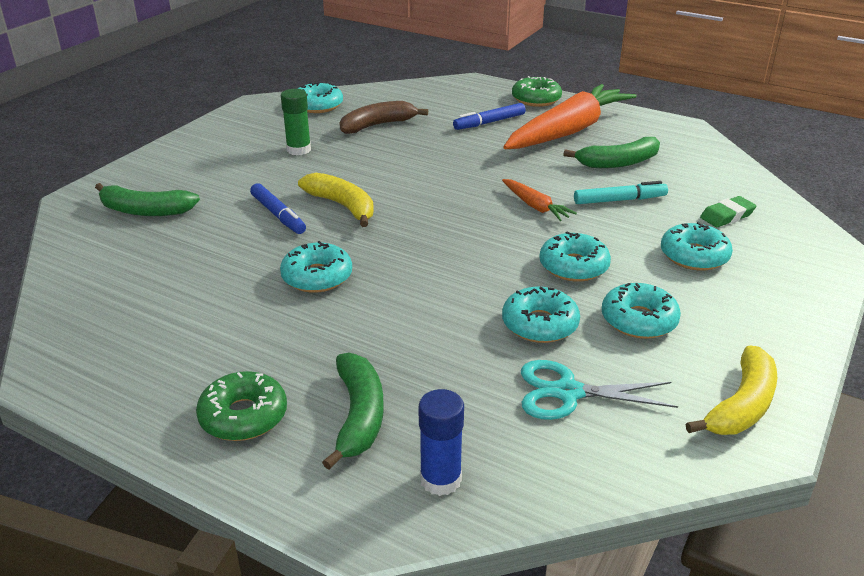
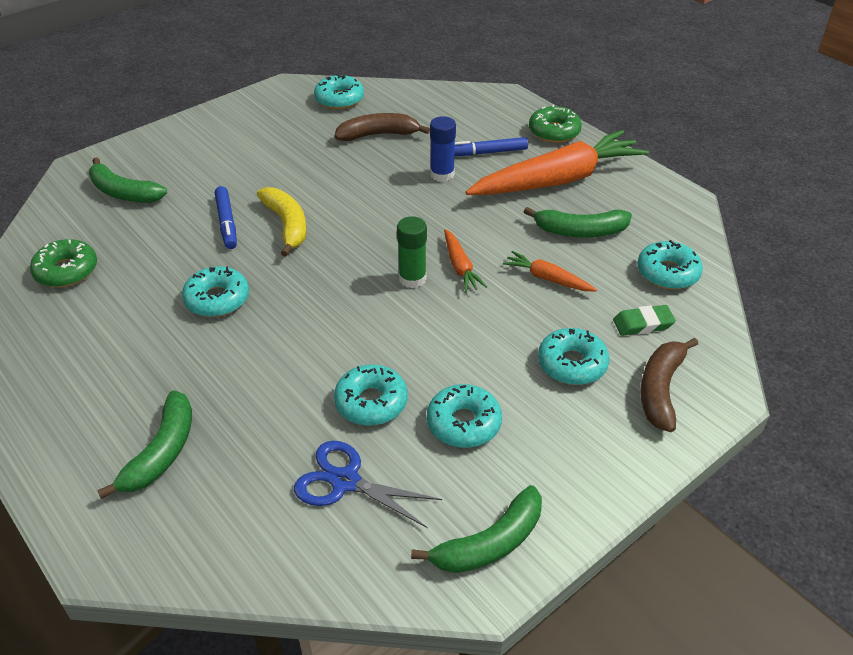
camera: 20 degrees right, 10 degrees up
green donut [196,371,287,441] -> green donut moved to [30,239,97,287]
green glue stick [281,89,311,155] -> green glue stick moved to [397,216,427,288]
blue glue stick [419,389,464,496] -> blue glue stick moved to [430,116,456,182]
turquoise scissors [521,360,678,420] -> blue scissors [294,441,442,528]
turquoise donut [539,231,611,282] -> turquoise donut moved to [637,240,703,289]
turquoise marker [574,181,668,204] -> orange carrot [503,251,597,291]
yellow banana [686,345,777,435] -> green banana [411,485,542,573]
none -> brown banana [640,338,698,432]

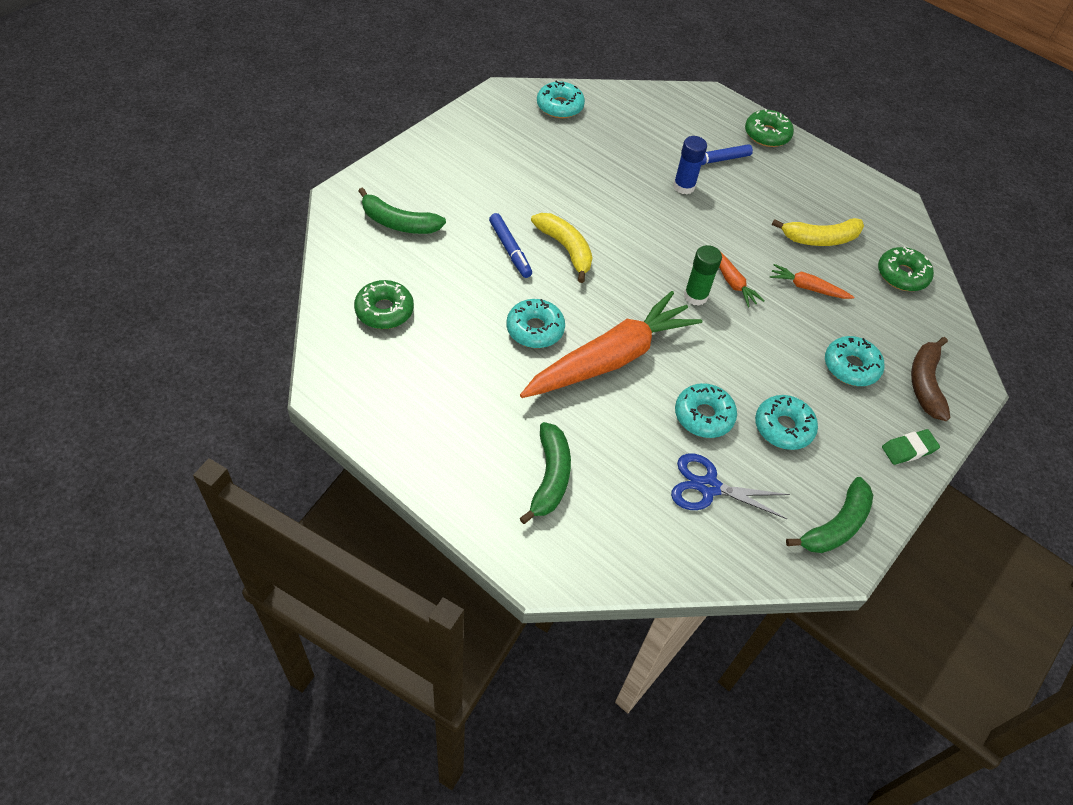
camera: 15 degrees left, 10 degrees up
brown banana [335,113,430,141] -> none
orange carrot [466,130,649,195] -> orange carrot moved to [520,291,702,398]
green banana [524,207,632,237] -> yellow banana [772,218,864,246]
green eraser [613,305,676,336] -> green eraser moved to [882,429,940,465]
turquoise donut [637,240,703,289] -> green donut [878,246,934,291]

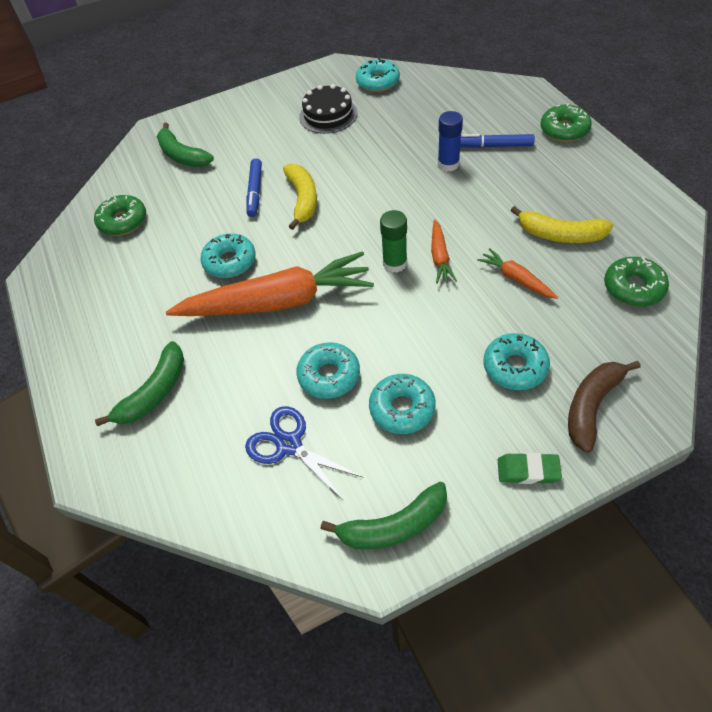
camera: 35 degrees right, 0 degrees up
none -> black cake [299,84,357,134]

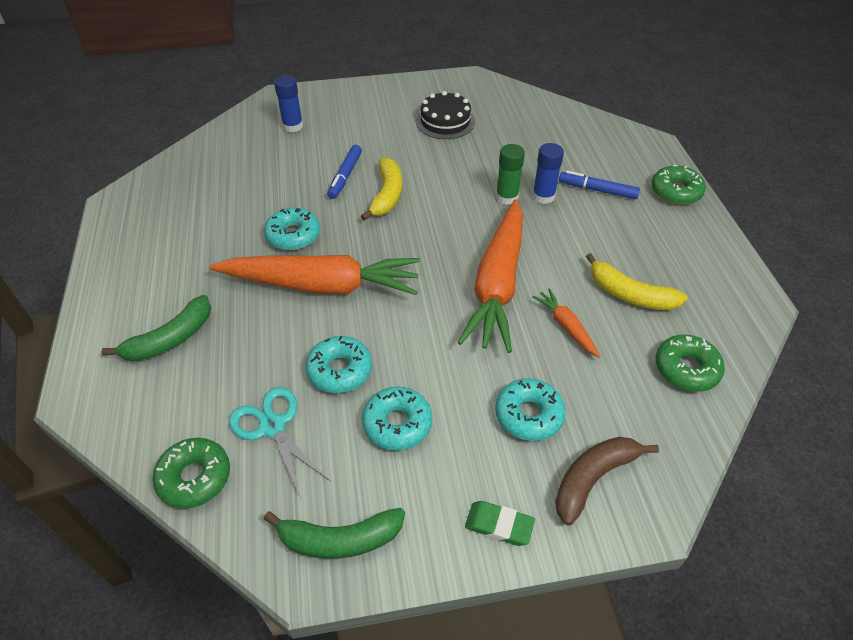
camera: 10 degrees right, 5 degrees down
green donut [94,195,146,236] -> green donut moved to [152,438,230,509]
green banana [157,122,214,167] -> blue glue stick [274,75,303,132]
blue scissors [245,406,364,501] -> turquoise scissors [229,387,330,499]
turquoise donut [356,58,400,92] -> none
green glue stick [380,210,407,273] -> green glue stick moved to [496,144,525,205]
orange carrot [431,219,457,284] -> orange carrot [458,199,523,353], size x2.29

